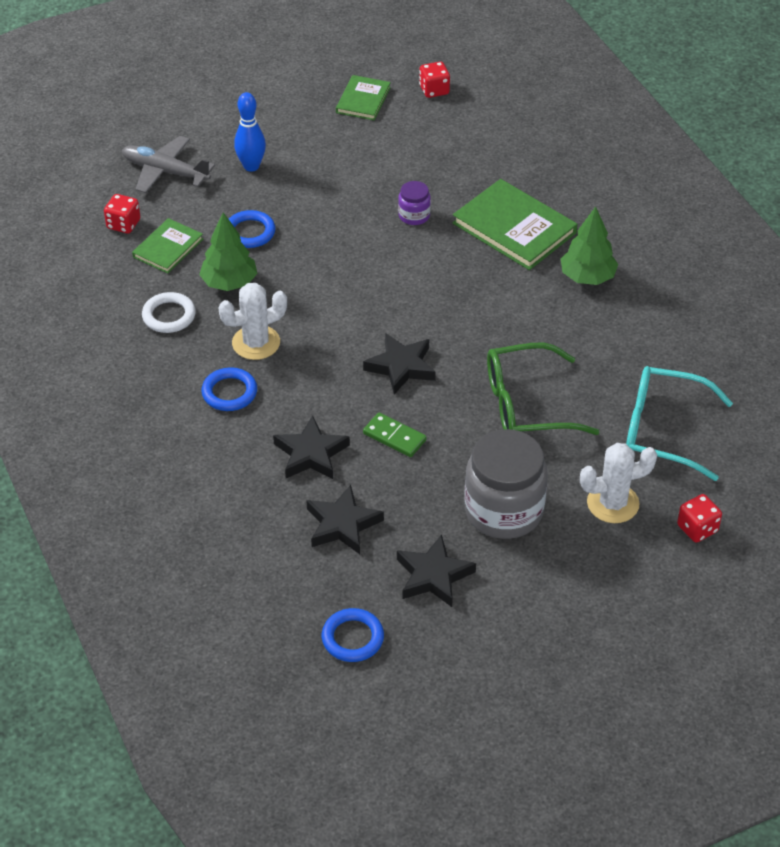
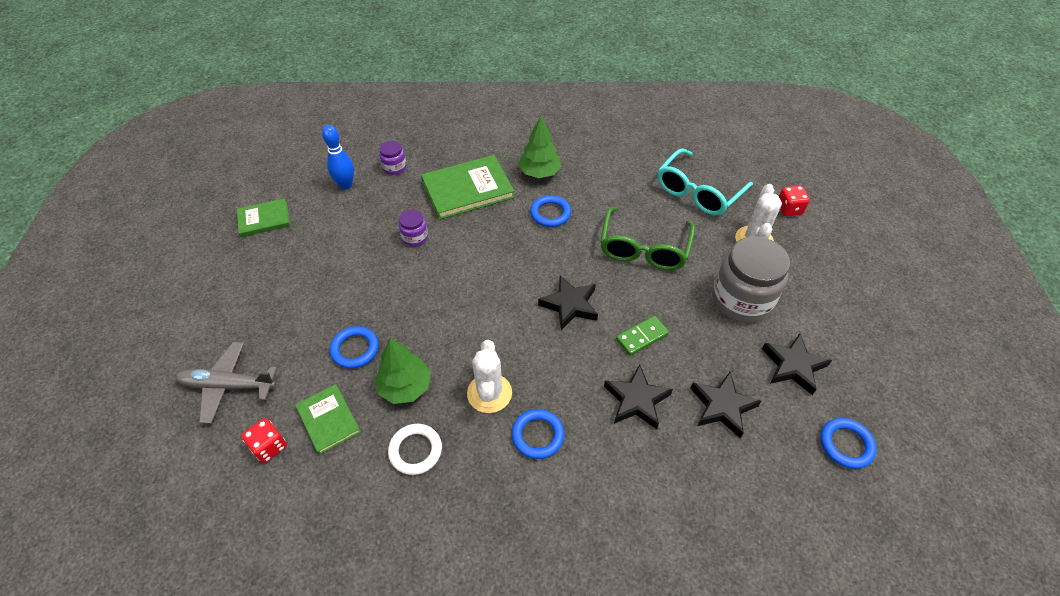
camera: 65 degrees left, 5 degrees up
grey plane [122,136,215,193] -> grey plane turned 45 degrees clockwise [175,342,277,424]
blue bowling pin [234,92,266,172] -> blue bowling pin moved to [322,125,354,189]
green book [336,75,391,120] -> green book turned 60 degrees counterclockwise [237,198,290,237]
red dice [419,62,450,98] -> none
none -> purple jar [379,141,407,175]
none -> blue ring [530,195,571,227]

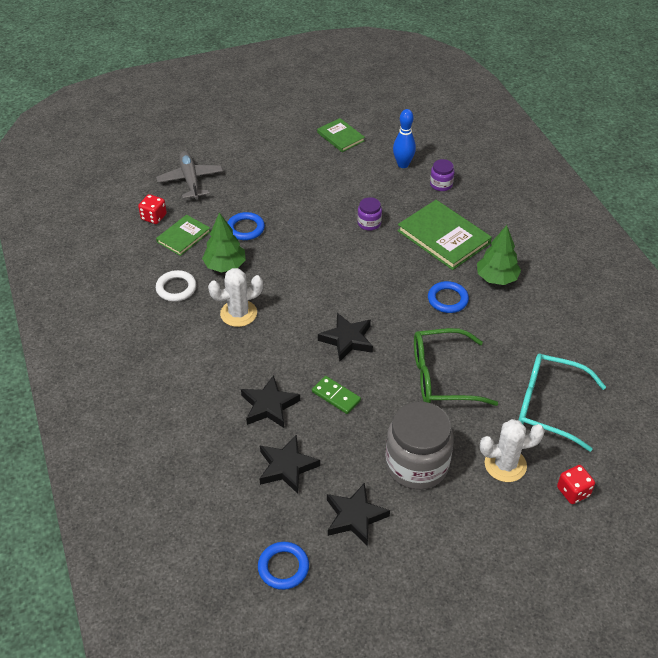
camera: 70 degrees right, 5 degrees down
blue ring [512,409,564,459] -> none

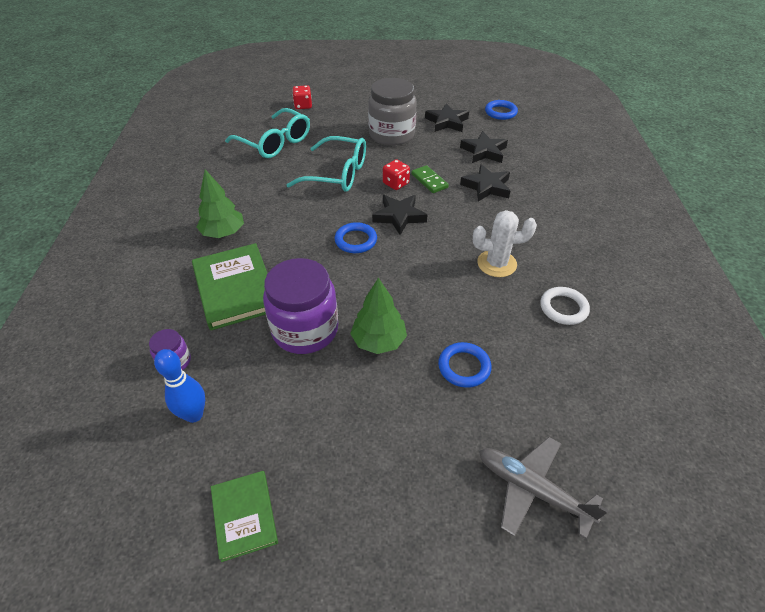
camera: 160 degrees left, 0 degrees up
red dice [138,194,167,224] -> red dice moved to [383,159,410,190]
grey plane [156,151,223,199] -> grey plane turned 120 degrees clockwise [479,437,608,539]
green book [156,215,211,256] -> none
green tree [202,212,246,272] -> green tree moved to [350,277,407,354]
purple jar [357,197,382,231] -> purple jar [263,258,338,354], size x2.15
green glasses [414,328,498,406] -> turquoise glasses [287,136,366,192]
blue ring [428,281,469,313] -> blue ring moved to [335,222,377,253]
white cactus [480,419,545,482] -> none

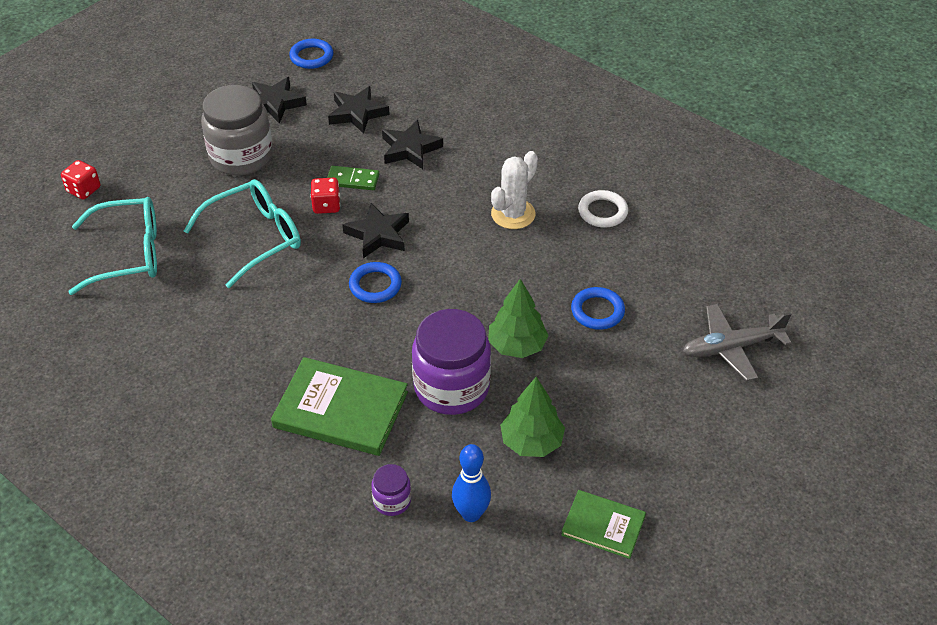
camera: 50 degrees left, 0 degrees up
green tree [197,169,244,238] -> green tree moved to [500,377,565,457]

